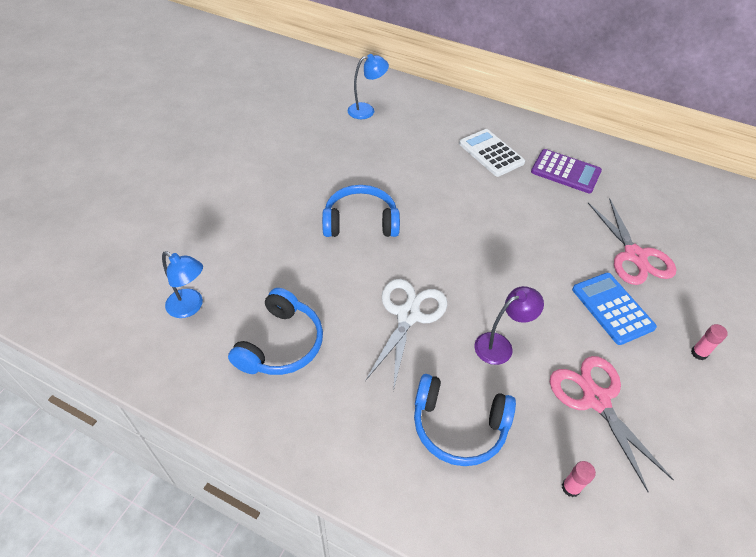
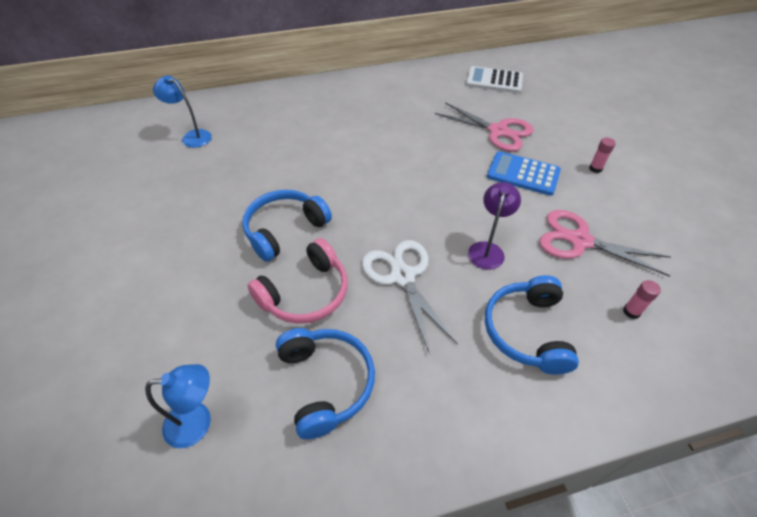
camera: 40 degrees left, 0 degrees up
blue lamp [348,54,389,119] -> blue lamp turned 90 degrees counterclockwise [153,75,212,148]
blue headphones [414,374,516,466] -> blue headphones turned 120 degrees clockwise [485,275,579,375]
white calculator [459,129,525,177] -> white calculator moved to [466,66,523,93]
purple calculator [531,149,602,194] -> none
none -> pink headphones [248,238,348,324]

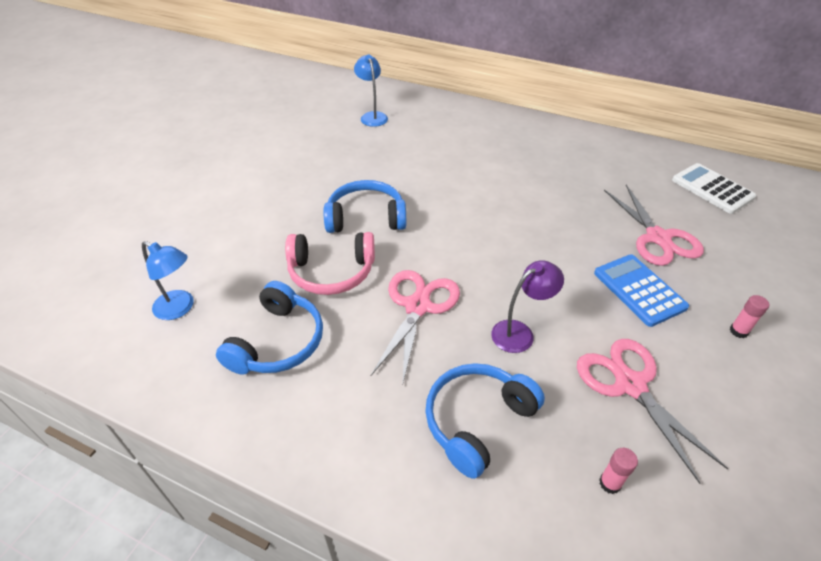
camera: 40 degrees right, 5 degrees down
white scissors [362,240,458,354] -> pink scissors [370,270,460,386]

